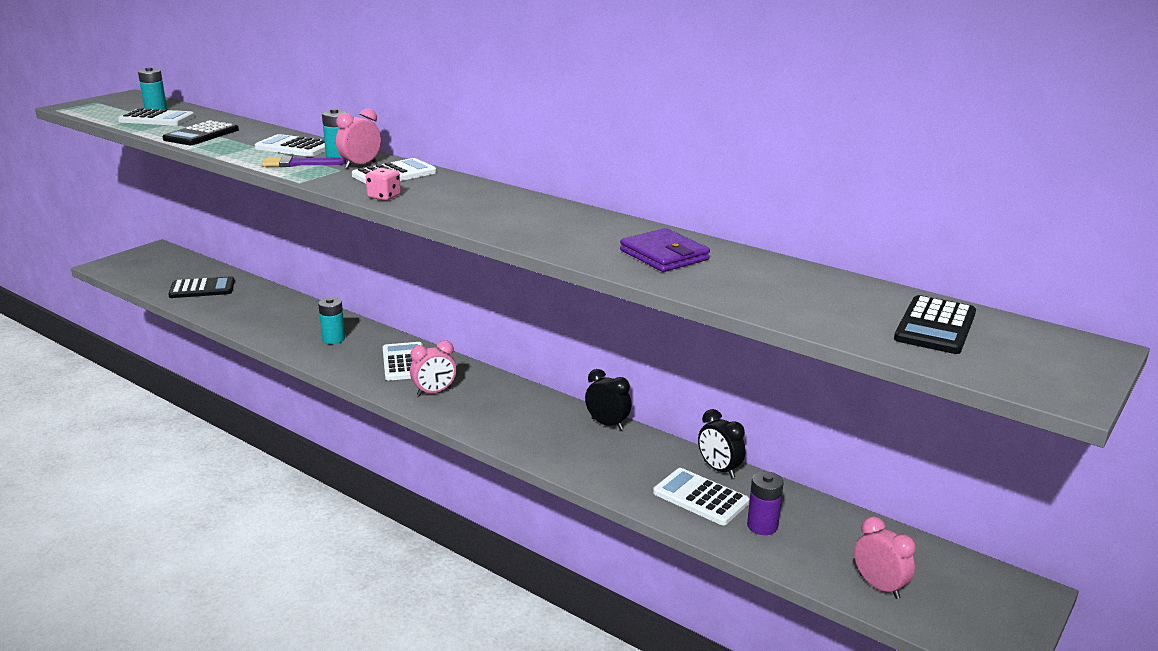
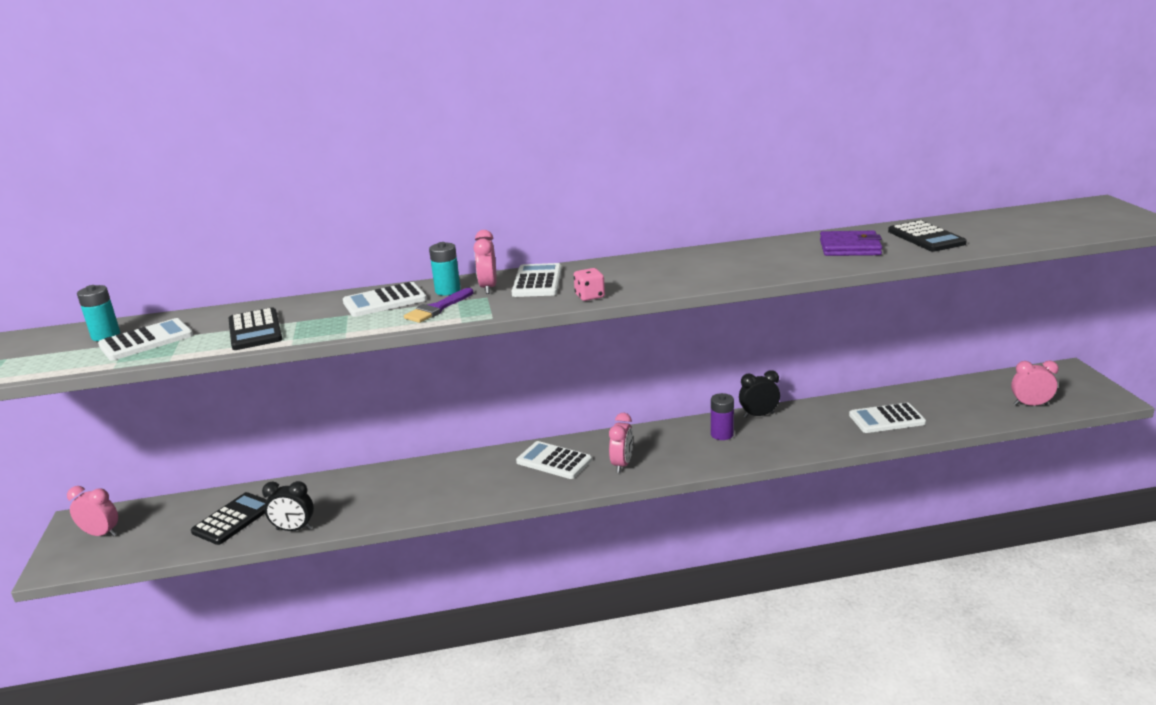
camera: 45 degrees left, 0 degrees up
turquoise battery [318,297,345,344] -> none
black clock [698,409,745,478] -> black clock moved to [262,481,314,531]
purple battery [747,471,784,535] -> purple battery moved to [711,393,734,440]
black calculator [894,295,976,354] -> black calculator moved to [888,220,967,252]
none -> pink clock [67,486,118,537]

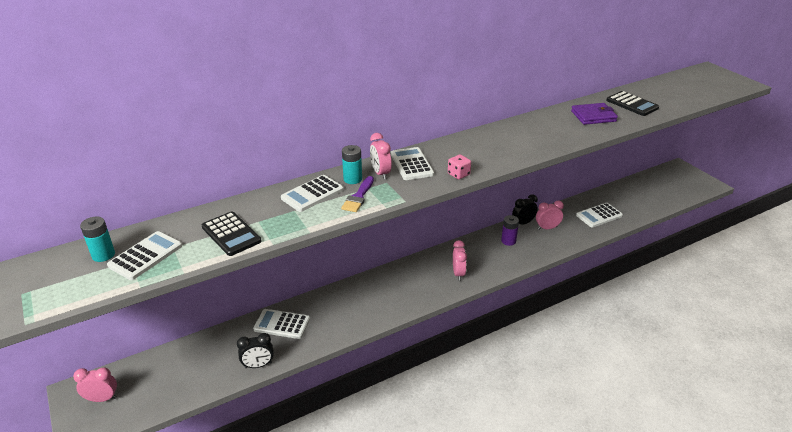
camera: 20 degrees left, 10 degrees up
black calculator [191,492,267,545] -> none
white calculator [516,441,592,479] -> white calculator moved to [253,309,310,339]
pink clock [1011,361,1059,406] -> pink clock moved to [536,200,564,230]

